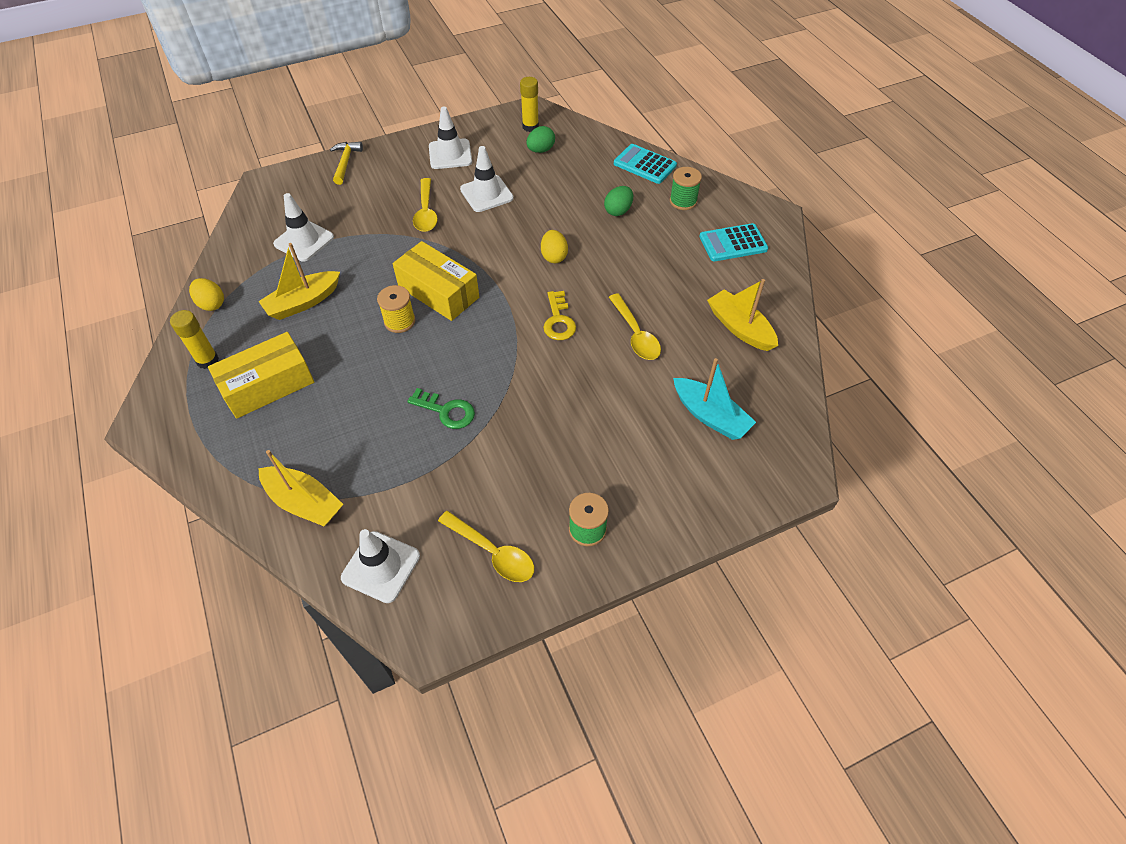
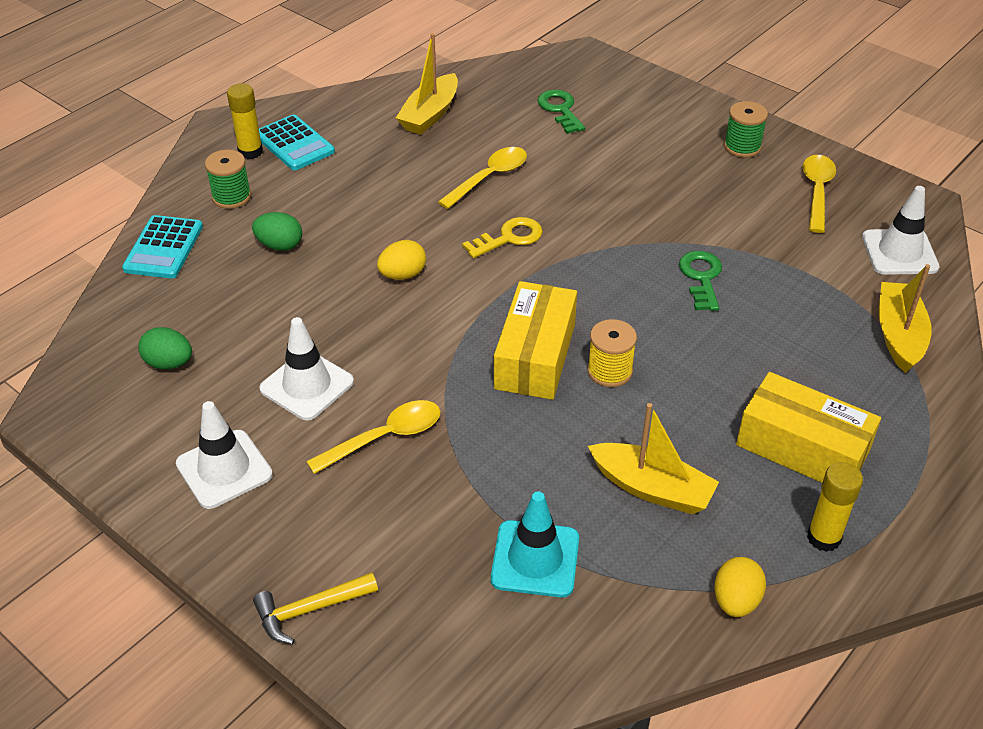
camera: 115 degrees left, 10 degrees down
white traffic cone [273,193,334,261] -> turquoise traffic cone [491,491,579,597]
yellow glue stick [520,77,539,132] -> yellow glue stick moved to [227,83,263,159]
turquoise boat [673,358,756,440] -> green key [537,90,585,134]

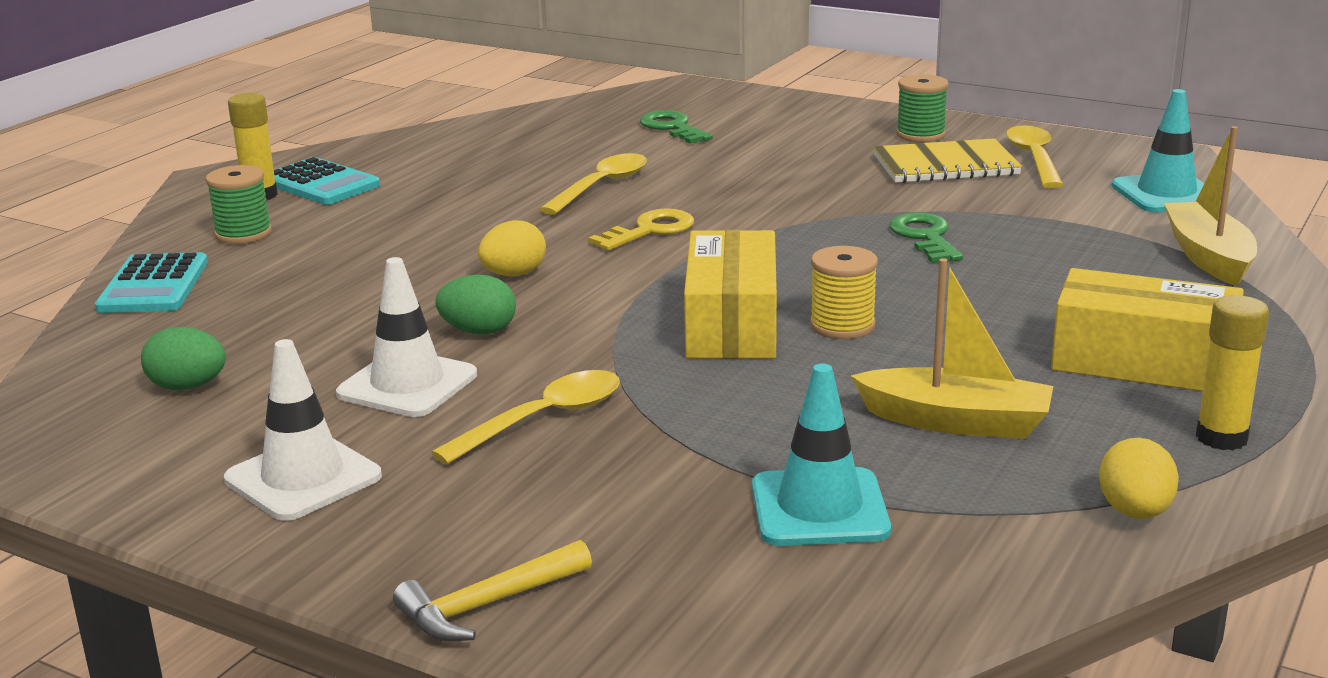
camera: 10 degrees left, 20 degrees down
green egg [252,212,302,251] -> green egg moved to [435,275,516,335]
yellow boat [396,33,458,135] -> none
white traffic cone [862,186,940,275] -> turquoise traffic cone [1111,89,1204,212]
none -> yellow notebook [873,138,1022,183]

